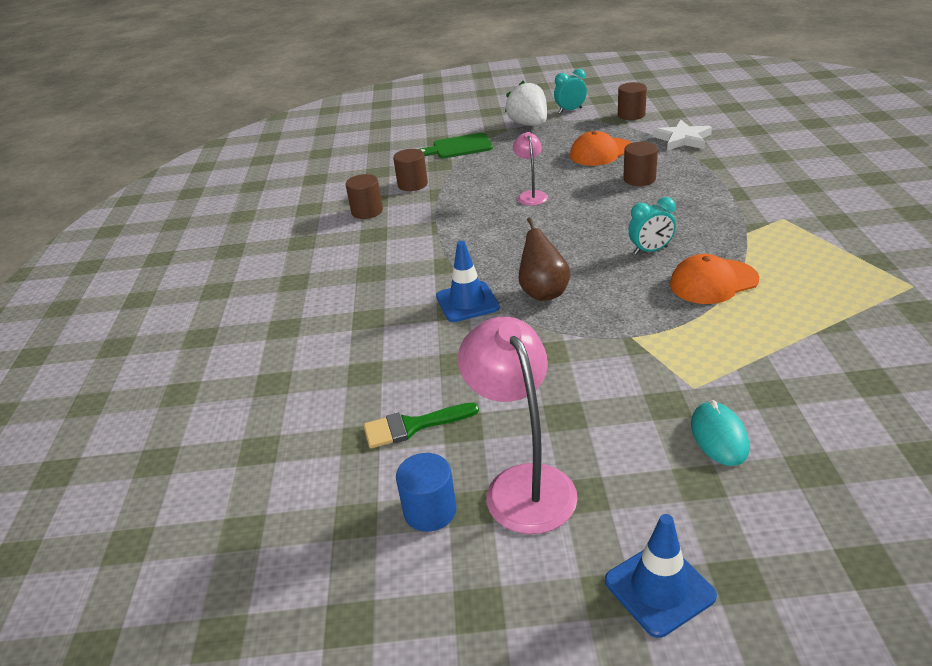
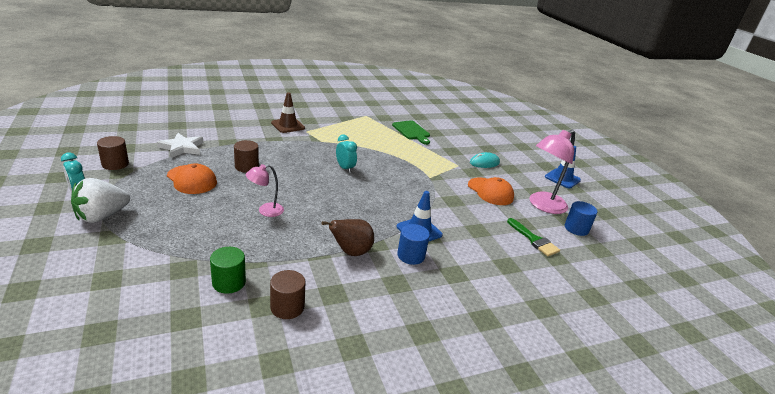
camera: 115 degrees left, 5 degrees down
brown cylinder [393,149,428,191] -> green cylinder [210,247,246,294]
green cutting board [419,133,493,159] -> green cutting board moved to [392,120,430,145]
brown pear [519,217,570,301] -> brown pear moved to [321,219,374,256]
orange cap [670,254,759,304] -> orange cap moved to [468,177,514,205]
none -> brown traffic cone [271,92,305,133]
none -> blue cylinder [397,224,430,265]

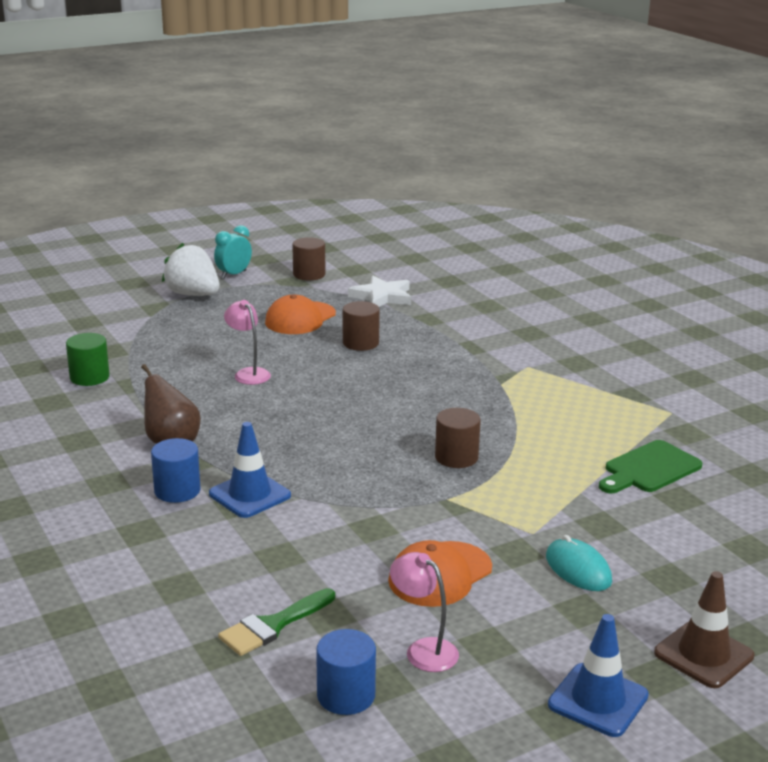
camera: 85 degrees right, 5 degrees down
brown cylinder [270,270,306,319] -> brown cylinder moved to [435,408,481,468]
brown traffic cone [271,92,305,133] -> brown traffic cone moved to [654,571,754,688]
turquoise clock [336,135,357,173] -> none
pink lamp [530,130,575,214] -> pink lamp [390,552,459,672], size x0.55

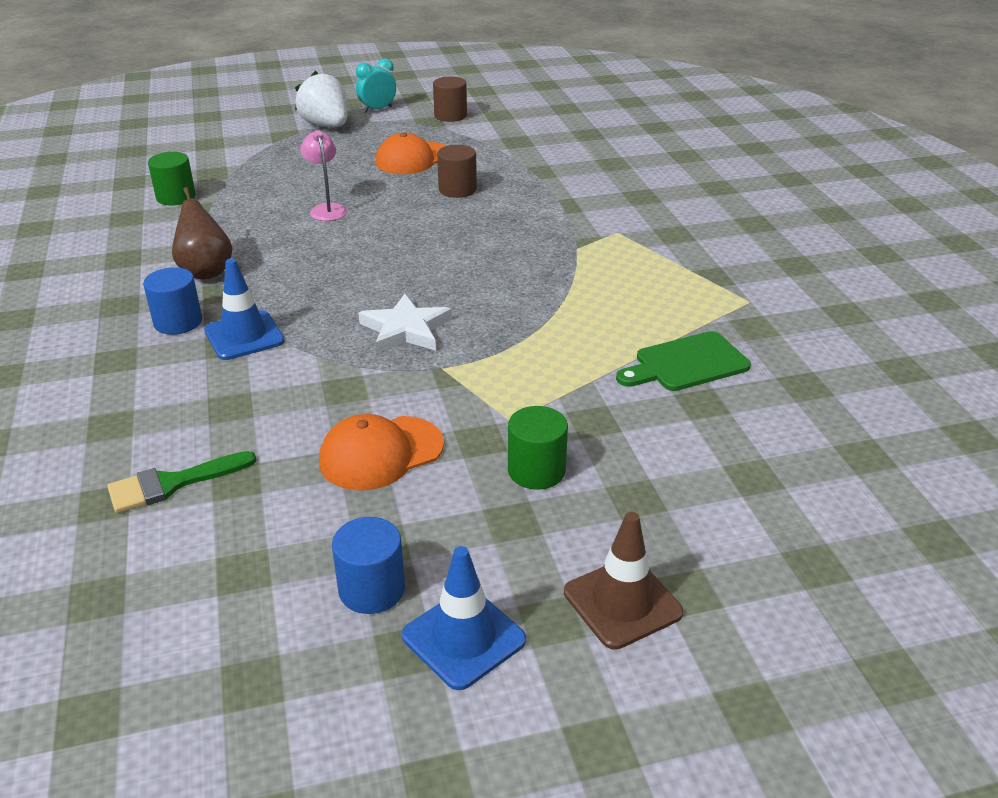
camera: 15 degrees right, 10 degrees up
blue cylinder [316,629,376,715] -> blue cylinder moved to [332,517,405,614]
white star [348,275,411,307] -> white star moved to [359,294,452,353]
pink lamp [390,552,459,672] -> none
brown cylinder [435,408,481,468] -> none
turquoise mouse [546,535,612,591] -> green cylinder [508,406,568,490]

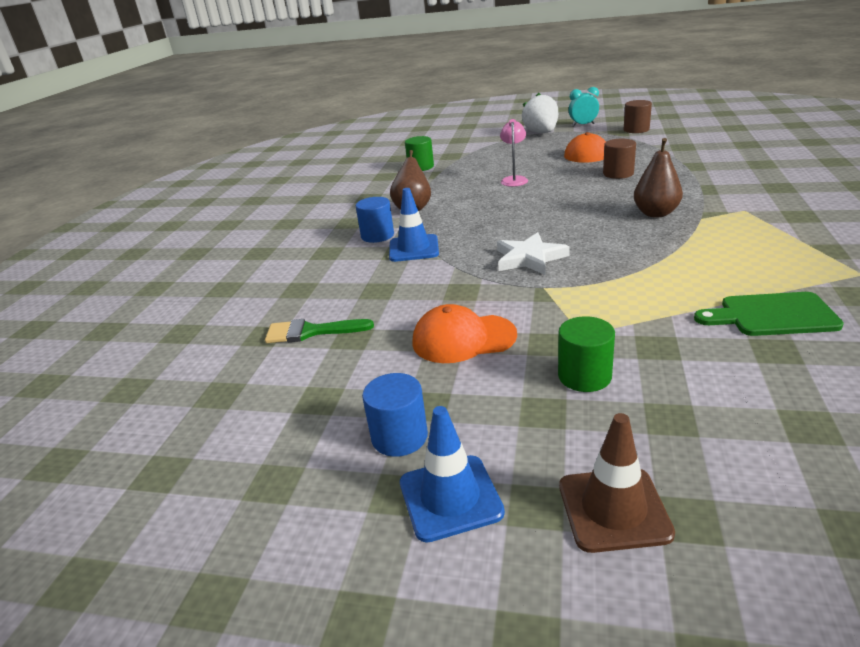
camera: 30 degrees right, 5 degrees down
none -> brown pear [634,138,683,218]

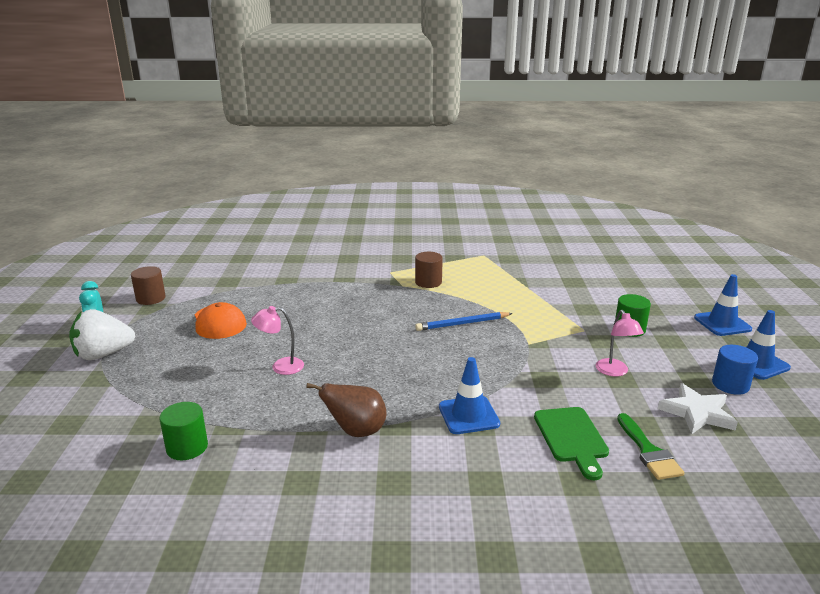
camera: 105 degrees left, 5 degrees down
blue cylinder [356,197,394,243] -> none
orange cap [412,304,517,363] -> pink lamp [596,310,644,376]
white star [497,232,570,275] -> white star moved to [658,383,738,434]
brown traffic cone [559,413,675,553] -> blue traffic cone [694,274,752,336]
brown cylinder [603,139,636,179] -> brown cylinder moved to [415,252,443,288]
brown pear [634,138,683,218] -> none
green cutting board [694,292,844,336] -> green cutting board moved to [534,407,609,480]
none -> blue pencil [415,312,513,331]

